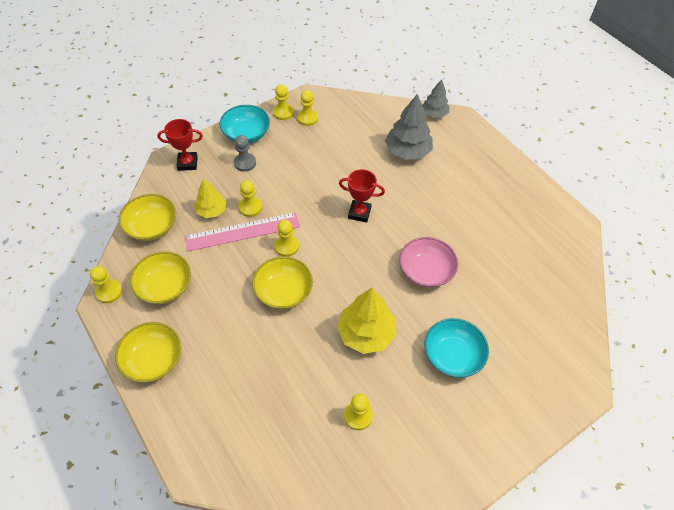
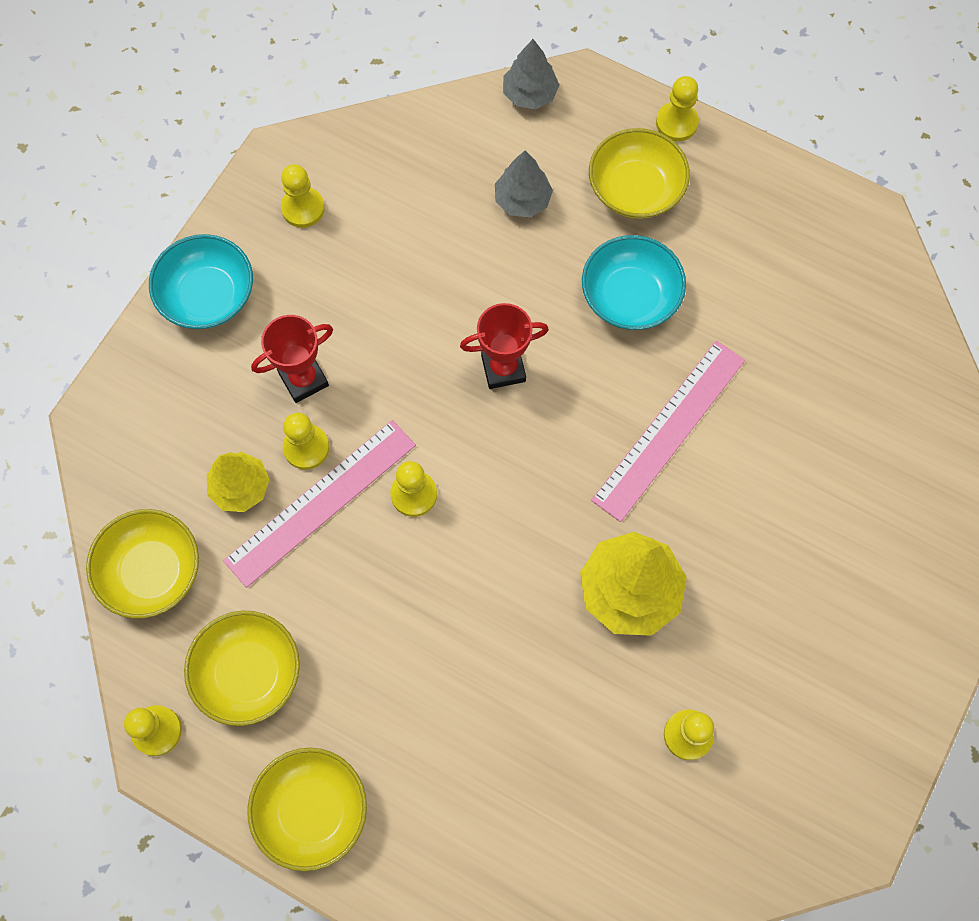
camera: 25 degrees left, 15 degrees up
red trophy [157,119,203,171] -> red trophy moved to [251,315,333,403]
grey pawn [234,135,256,172] -> none
yellow bowl [252,256,313,309] -> yellow bowl moved to [589,128,690,219]
yellow pawn [273,84,294,120] -> yellow pawn moved to [656,76,699,141]
grey tree [385,94,433,160] -> grey tree [495,151,553,218], size x0.62
pink bowl [399,237,458,288] -> pink ruler [591,340,745,522]
turquoise bowl [424,318,489,378] -> turquoise bowl moved to [582,235,686,330]

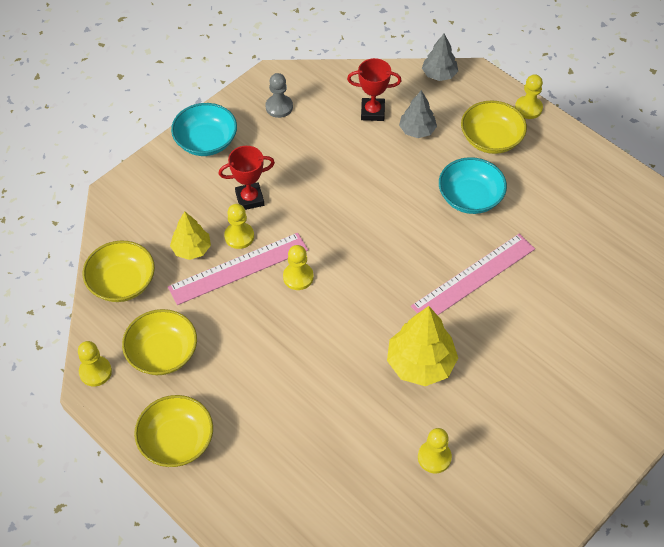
camera: 15 degrees right, 15 degrees down
yellow pawn [281,164,325,228] -> grey pawn [265,73,293,118]
red trophy [460,303,549,389] -> red trophy moved to [347,58,402,121]

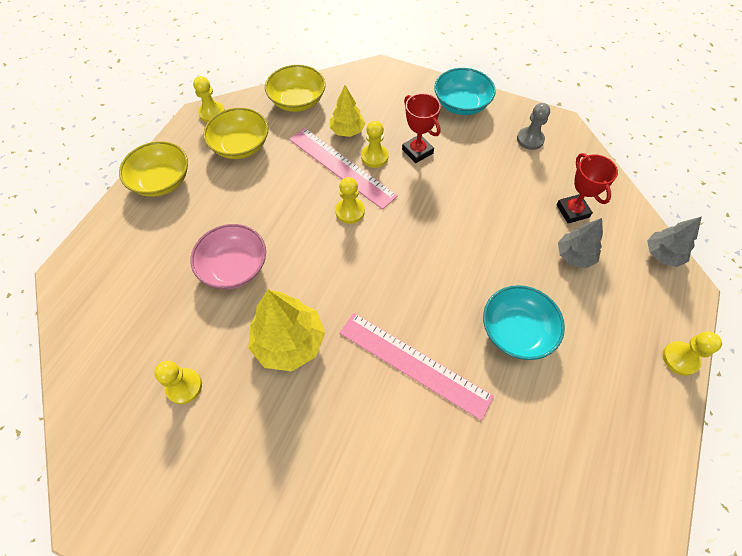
camera: 70 degrees right, 5 degrees up
yellow bowl [461,100,527,154] -> none
none -> pink bowl [191,224,266,289]

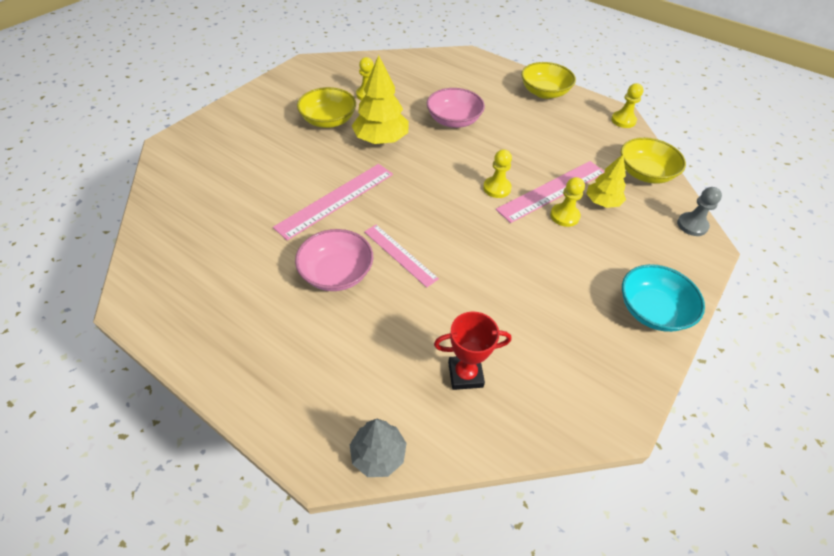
camera: 100 degrees right, 10 degrees down
yellow bowl [203,108,268,159] -> yellow bowl moved to [297,87,356,128]
red trophy [402,93,441,163] -> none
turquoise bowl [483,285,565,360] -> pink bowl [295,229,373,291]
grey pawn [517,103,550,150] -> grey pawn moved to [677,187,722,236]
grey tree [558,218,603,268] -> none
yellow pawn [663,331,722,376] -> none
none -> pink ruler [364,225,439,288]

